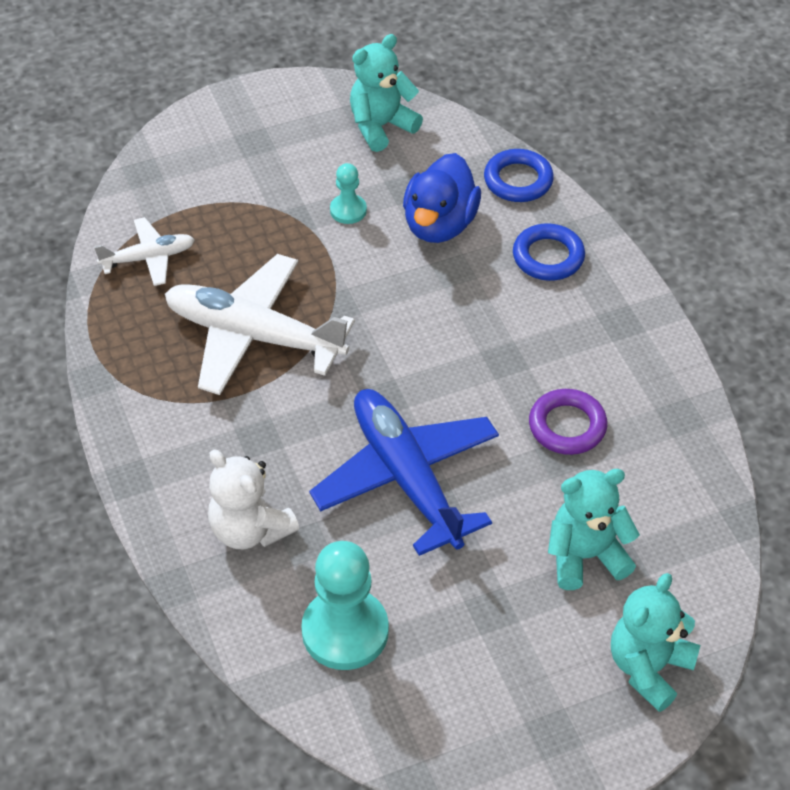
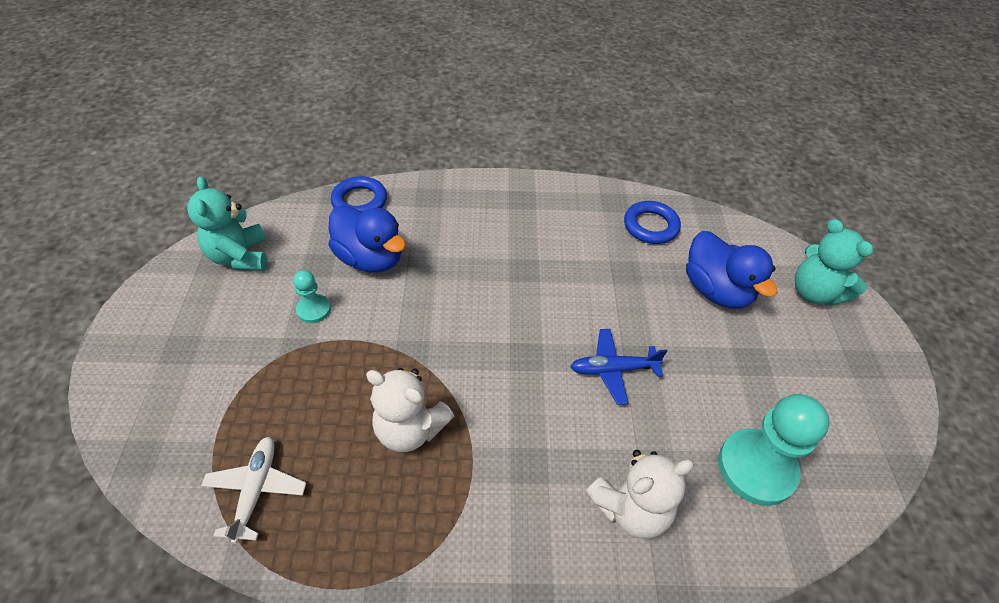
camera: 70 degrees left, 0 degrees up
white plane [165,254,355,395] -> white teddy bear [366,368,454,452]
blue plane [309,389,499,556] -> blue plane [570,329,667,405], size x0.52
blue ring [513,223,585,281] -> blue ring moved to [624,201,681,244]
purple ring [529,389,607,455] -> none
turquoise teddy bear [548,469,640,590] -> blue duck [686,231,777,309]

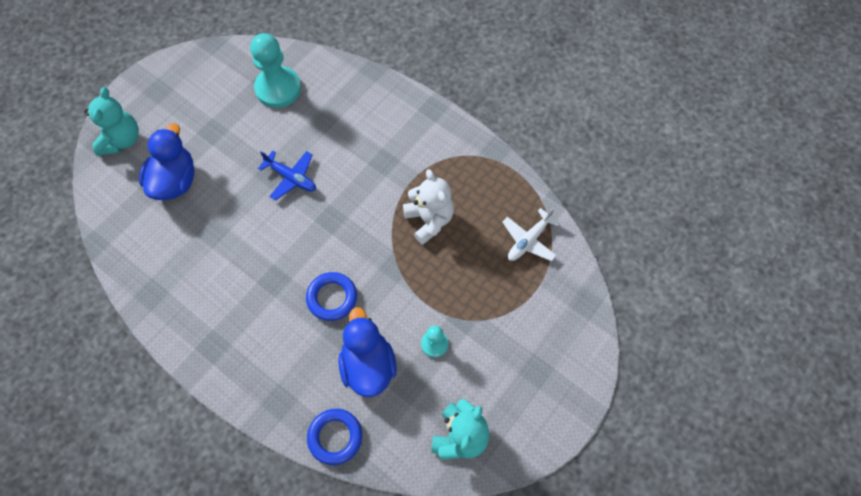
camera: 140 degrees left, 15 degrees up
white teddy bear [586,450,694,539] -> none
blue ring [624,201,681,244] -> blue ring moved to [306,272,357,321]

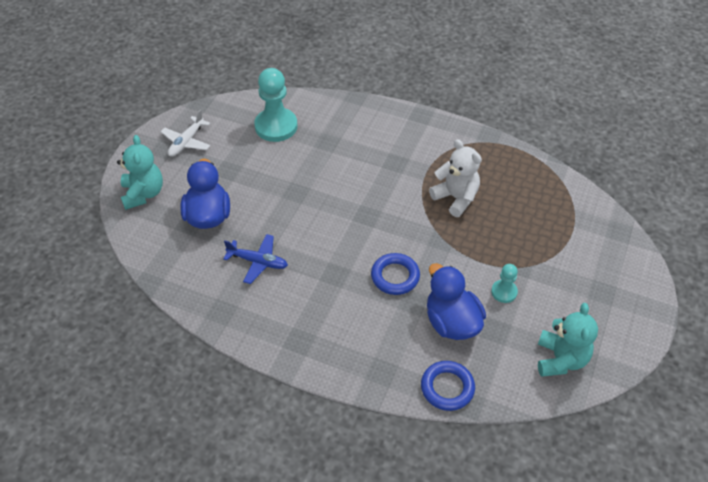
camera: 15 degrees left, 15 degrees down
blue plane [258,151,316,201] -> blue plane moved to [223,234,288,284]
white plane [502,207,560,261] -> white plane moved to [161,110,210,157]

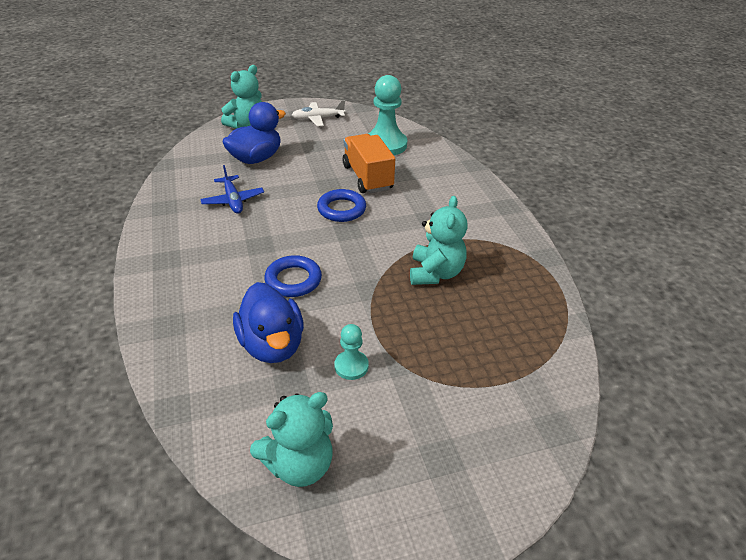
camera: 50 degrees right, 10 degrees down
blue ring [421,361,475,411] -> blue ring moved to [317,189,366,222]
blue duck [427,263,486,340] -> blue duck turned 135 degrees clockwise [233,282,304,363]
white teddy bear [429,139,482,217] -> turquoise teddy bear [410,196,468,285]
none -> orange truck [343,134,395,193]

